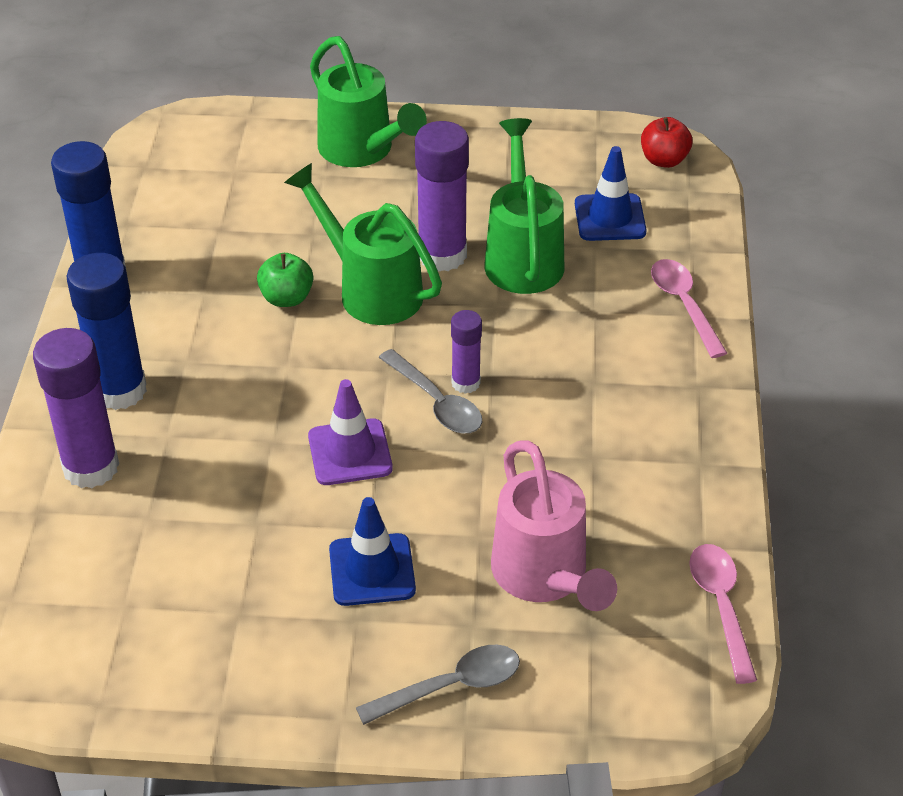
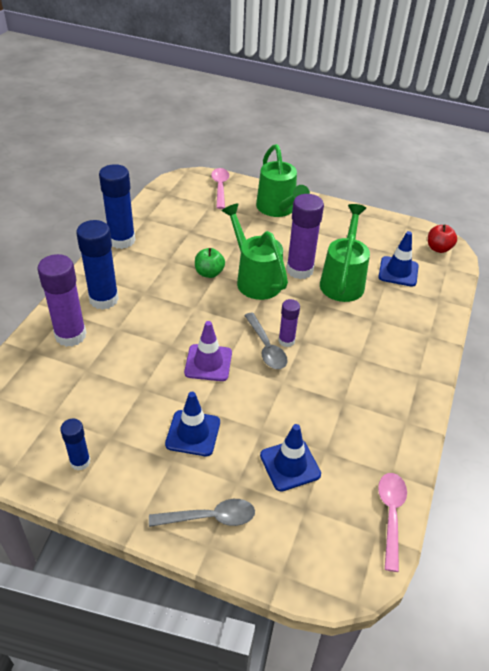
camera: 15 degrees right, 0 degrees up
pink watering can [491,440,617,611] -> blue traffic cone [260,424,321,492]
pink spoon [651,259,727,358] -> pink spoon moved to [211,168,229,209]
none -> blue glue stick [60,419,90,470]

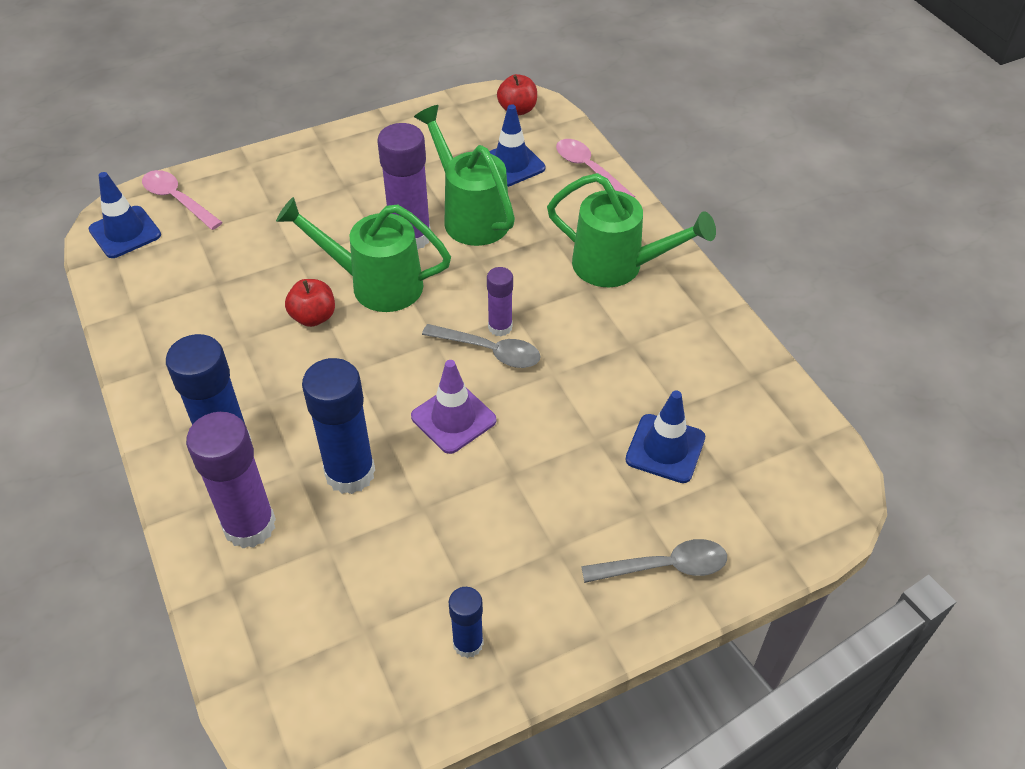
camera: 45 degrees left, 5 degrees up
blue glue stick [99,164,135,249] -> blue glue stick moved to [302,358,375,494]
grey spoon [149,499,255,527] -> grey spoon turned 45 degrees clockwise [581,539,727,583]
blue traffic cone [165,392,220,456] -> blue traffic cone moved to [89,172,161,258]
green apple [195,248,225,278] -> red apple [285,279,335,327]
green watering can [256,144,310,217] -> green watering can moved to [547,173,716,287]
pink spoon [378,473,407,572] -> pink spoon moved to [556,139,635,198]

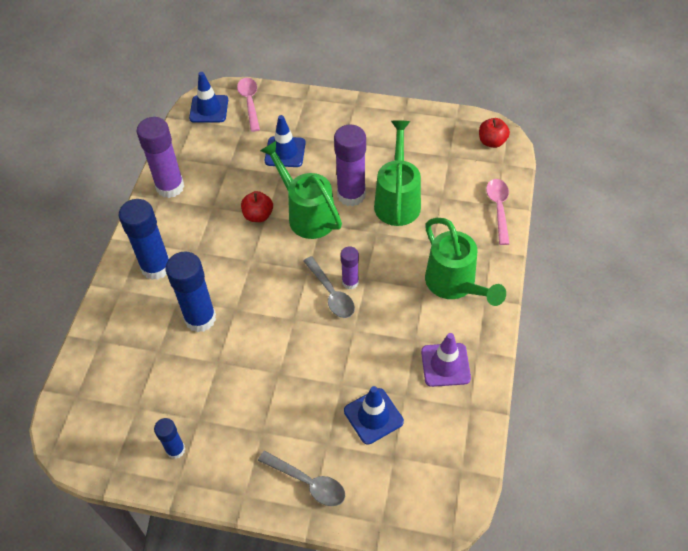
camera: 40 degrees right, 5 degrees up
purple glue stick [186,412,276,549] -> purple glue stick moved to [136,117,184,198]
purple traffic cone [411,360,496,454] -> purple traffic cone moved to [421,333,471,387]
blue traffic cone [489,104,545,187] -> blue traffic cone moved to [265,115,306,167]

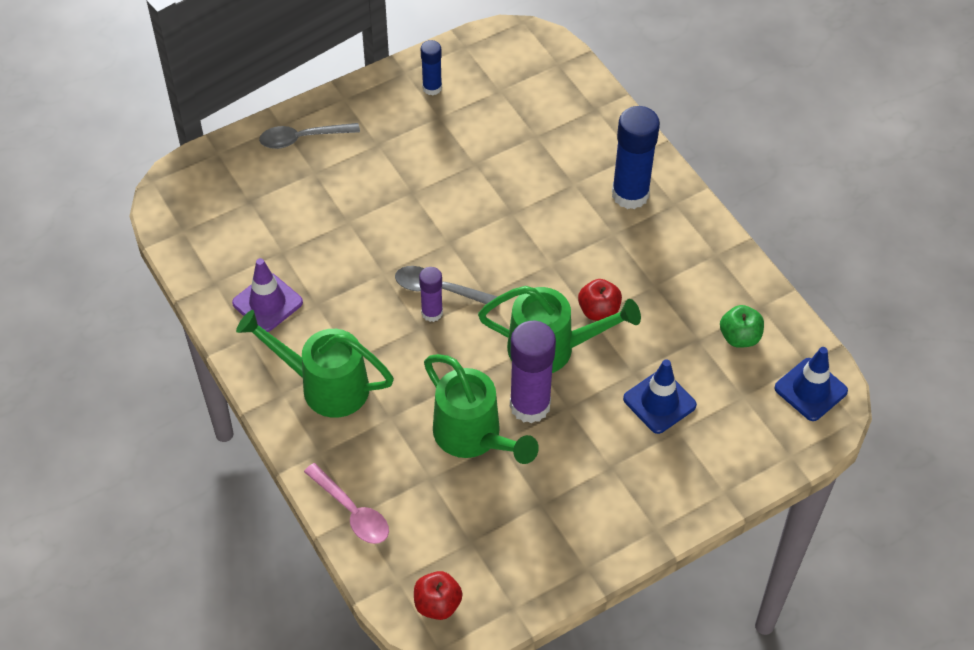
camera: 135 degrees right, 0 degrees up
purple glue stick [136,117,184,198] -> none
blue glue stick [165,251,216,332] -> none
pink spoon [237,78,260,132] -> none
blue traffic cone [344,386,404,445] -> none
none -> green apple [720,305,764,348]

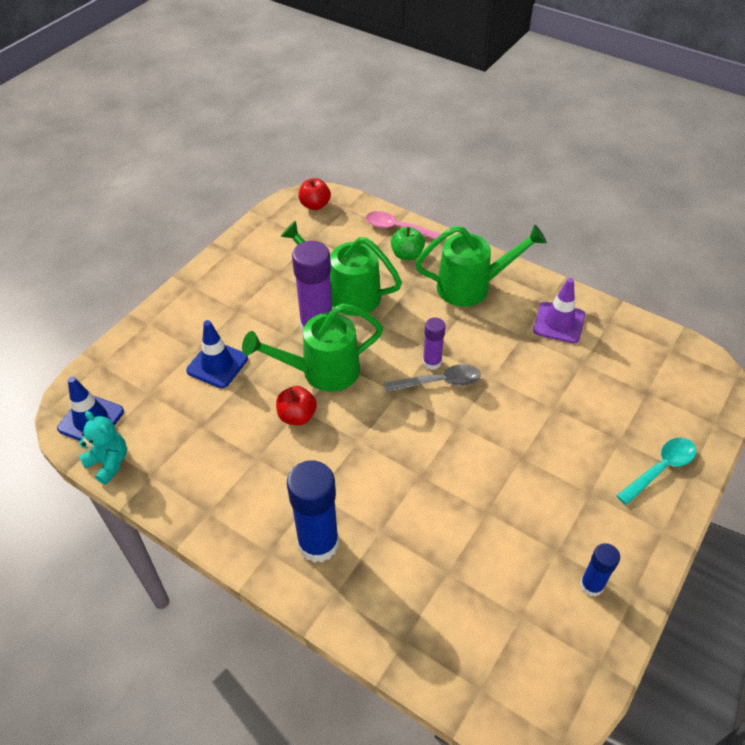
camera: 155 degrees right, 5 degrees down
grey spoon [259,123,360,149] -> turquoise spoon [616,438,696,505]
green apple [720,305,764,348] -> green apple moved to [391,227,425,260]
none -> turquoise teddy bear [79,411,127,485]

